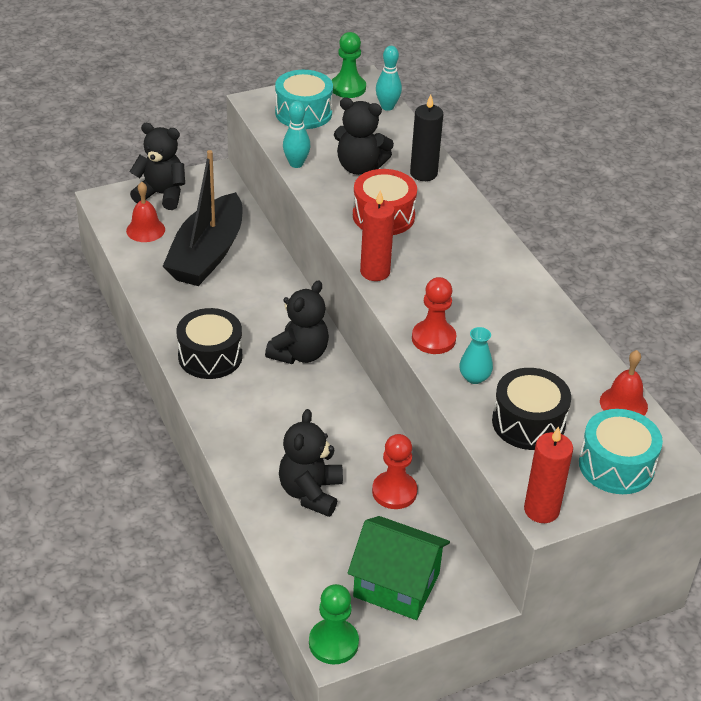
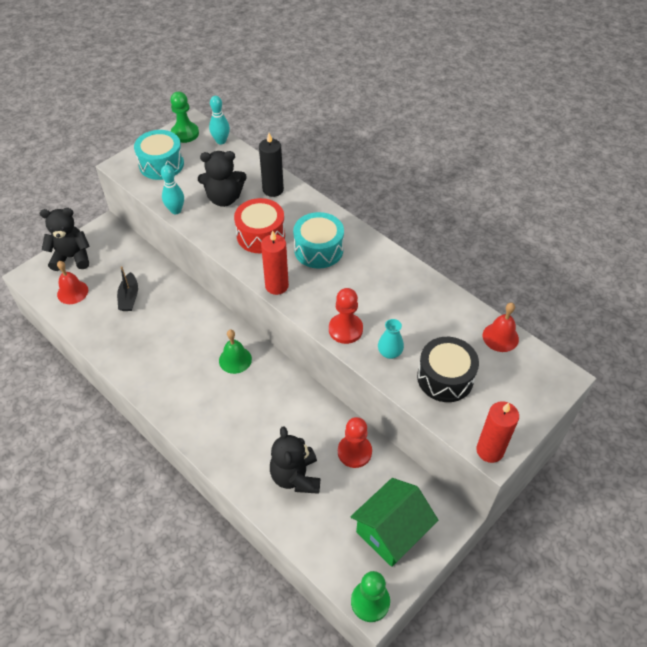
camera: 20 degrees left, 10 degrees up
black boat [162,150,242,286] -> black boat [117,266,138,311], size x0.45
black drum [177,308,242,379] -> none
black teddy bear [265,280,329,364] -> green bell [219,330,252,374]
green house [348,516,450,620] -> green house turned 45 degrees counterclockwise [351,478,438,567]
turquoise drum [579,409,663,494] -> turquoise drum moved to [293,212,344,269]

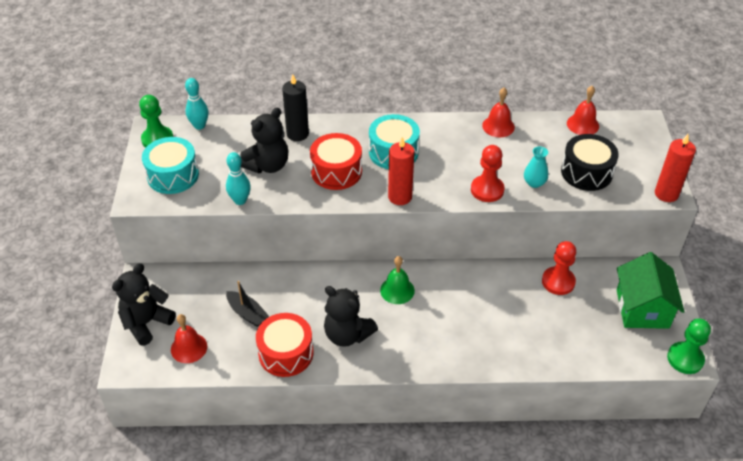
camera: 45 degrees left, 5 degrees down
black teddy bear [270,426,320,494] -> black teddy bear moved to [324,286,378,347]
none -> red drum [256,313,313,377]
none -> red bell [482,88,515,137]

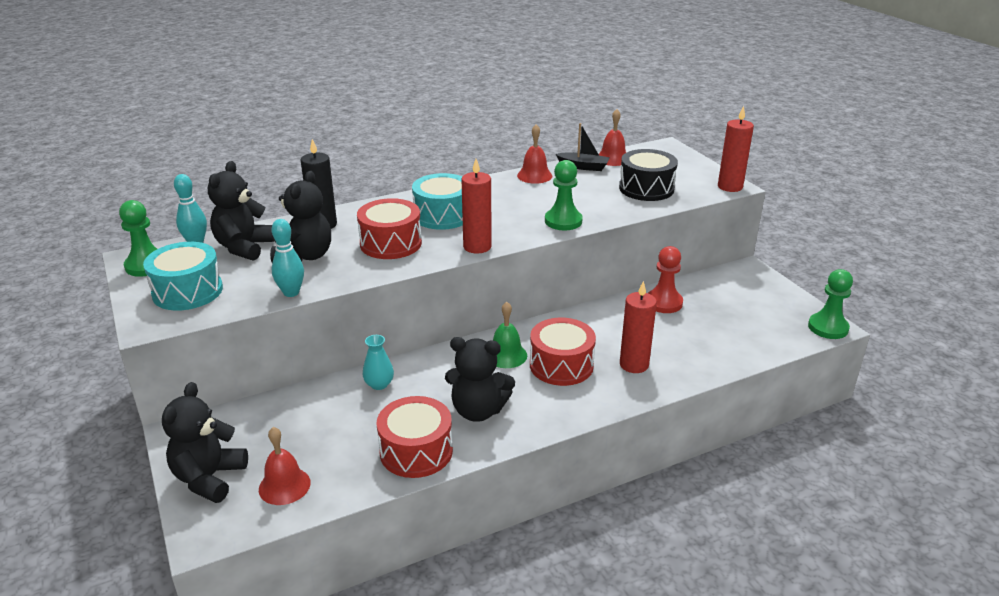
camera: 25 degrees left, 15 degrees down
black boat [226,281,269,327] -> black boat moved to [556,123,610,171]
red pawn [471,145,505,202] -> green pawn [545,160,583,230]
turquoise vase [524,146,548,188] -> turquoise vase moved to [363,335,394,390]
green house [617,252,685,329] -> none
none -> black teddy bear [208,161,275,261]
none -> red drum [530,318,596,386]
none -> red candle [620,281,657,373]

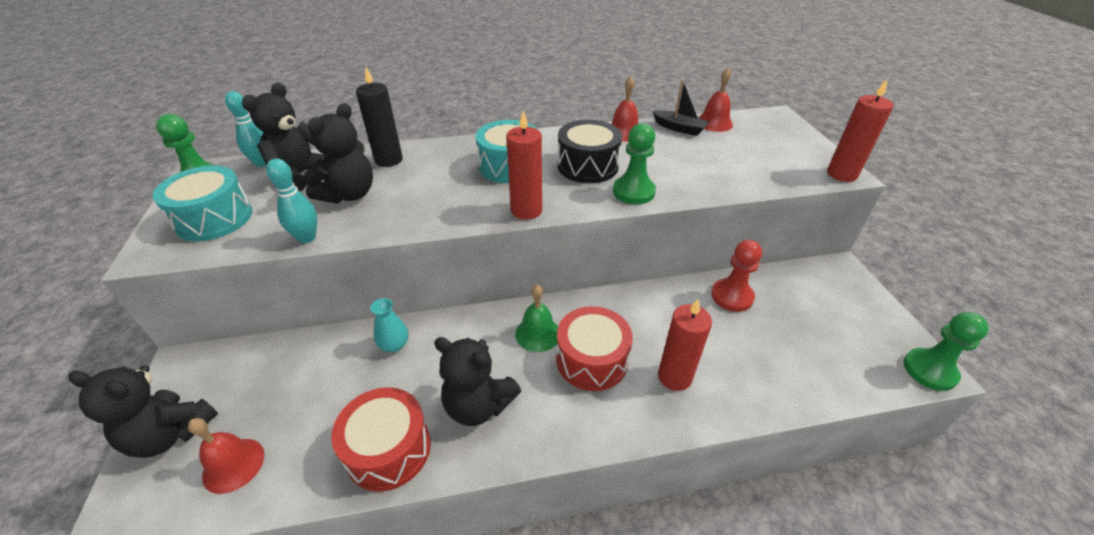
camera: 15 degrees right, 10 degrees up
black teddy bear [162,382,248,503] -> black teddy bear turned 105 degrees counterclockwise [69,365,218,458]
red drum [357,198,422,259] -> none
black drum [619,149,678,201] -> black drum moved to [558,120,622,183]

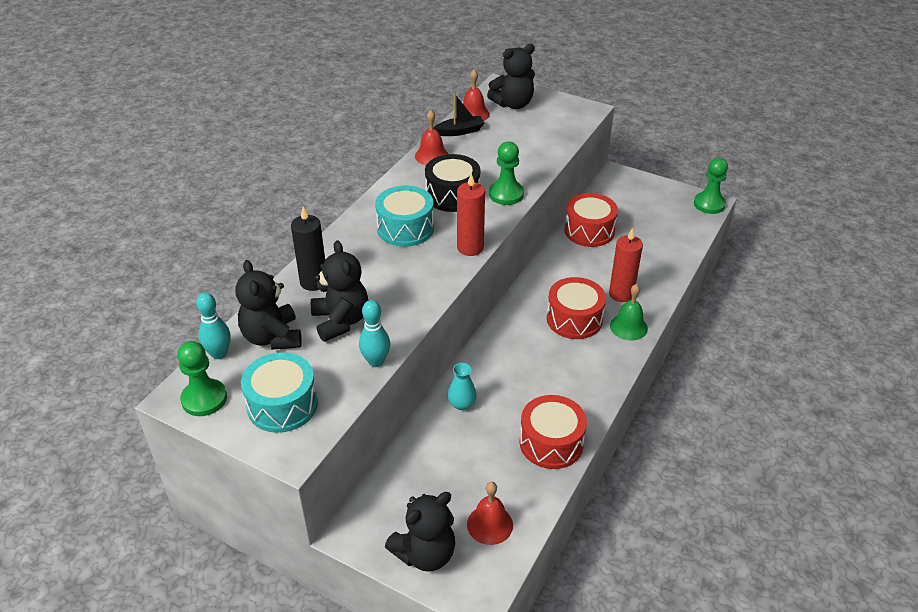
camera: 50 degrees left, 0 degrees up
black teddy bear [434,337,521,426] -> black teddy bear moved to [487,44,535,109]
green bell [515,285,558,352] -> green bell moved to [610,284,648,340]
red pawn [711,240,762,312] -> red drum [564,193,618,247]
red candle [827,79,894,182] -> none

